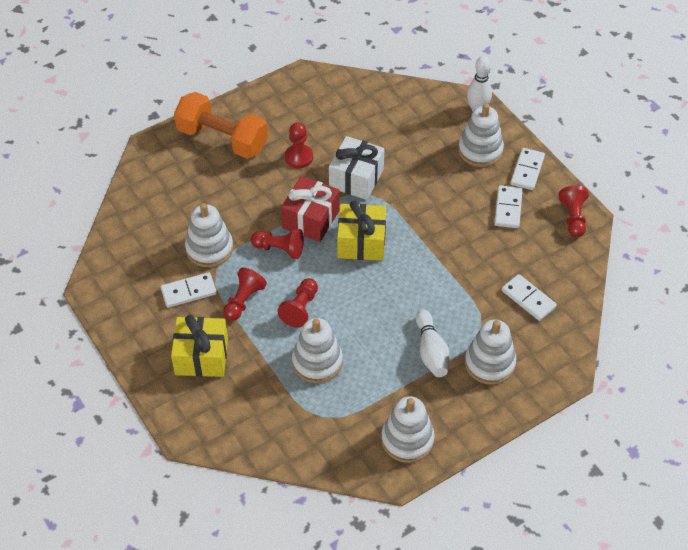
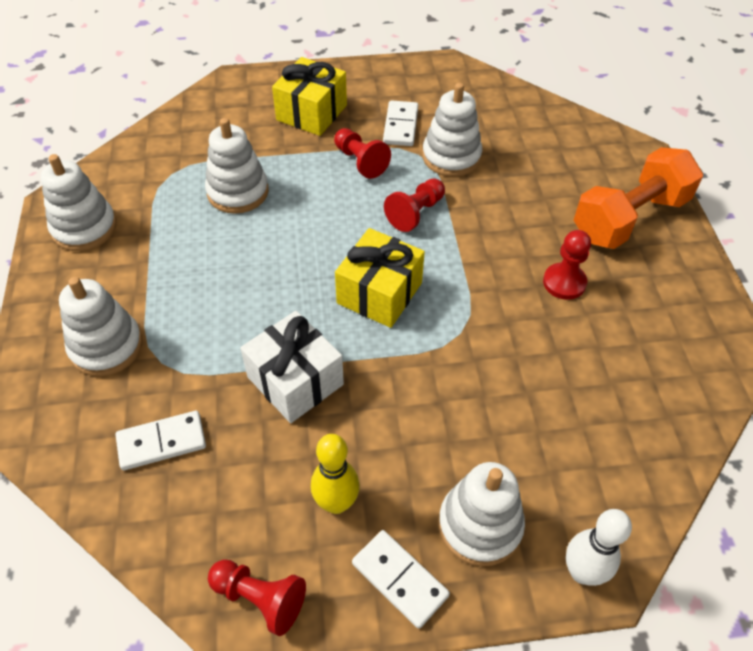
camera: 115 degrees right, 0 degrees up
red pawn [278,278,318,327] -> none
red gift [281,176,340,242] -> none
white gift [329,136,384,200] -> white gift moved to [240,311,344,423]
white bowling pin [416,310,450,377] -> none
white domino [494,185,523,228] -> yellow bowling pin [311,434,360,514]

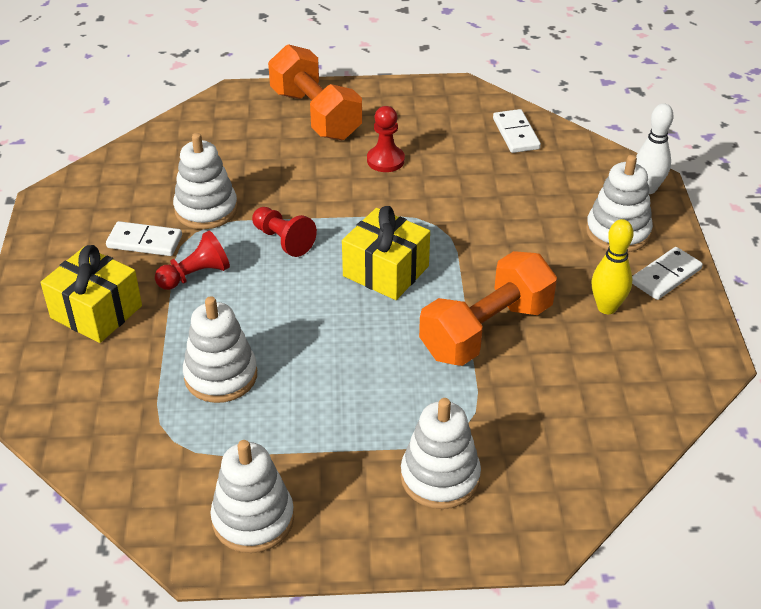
camera: 85 degrees left, 10 degrees down
white domino [115,411,206,470] -> white domino moved to [493,109,541,153]
red pawn [208,560,306,636] -> none
white gift [240,311,344,423] -> orange dumbbell [419,251,557,366]

